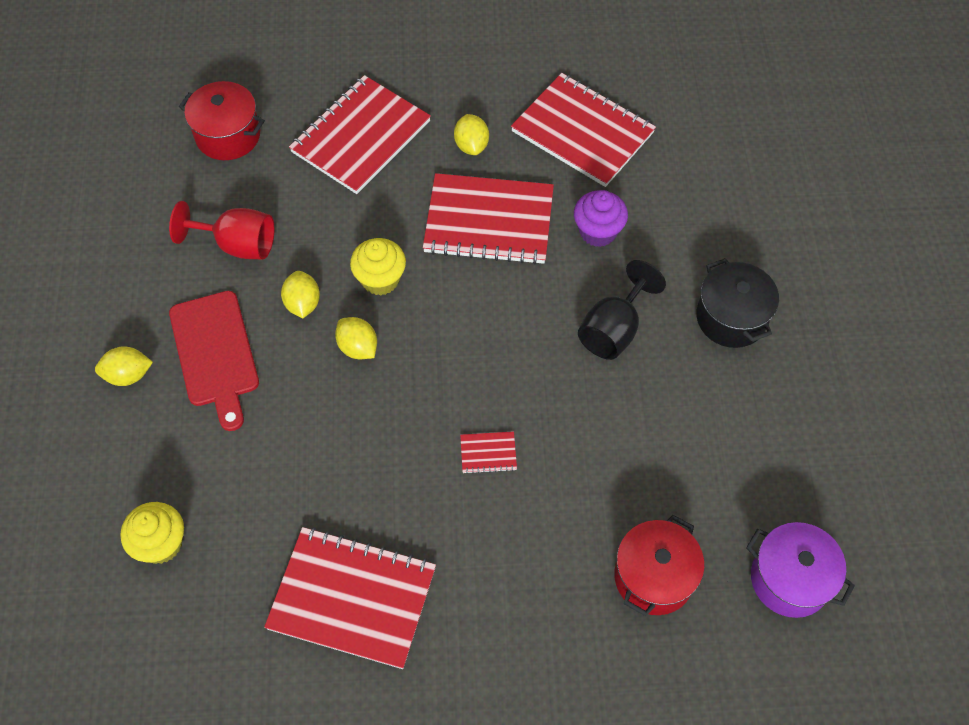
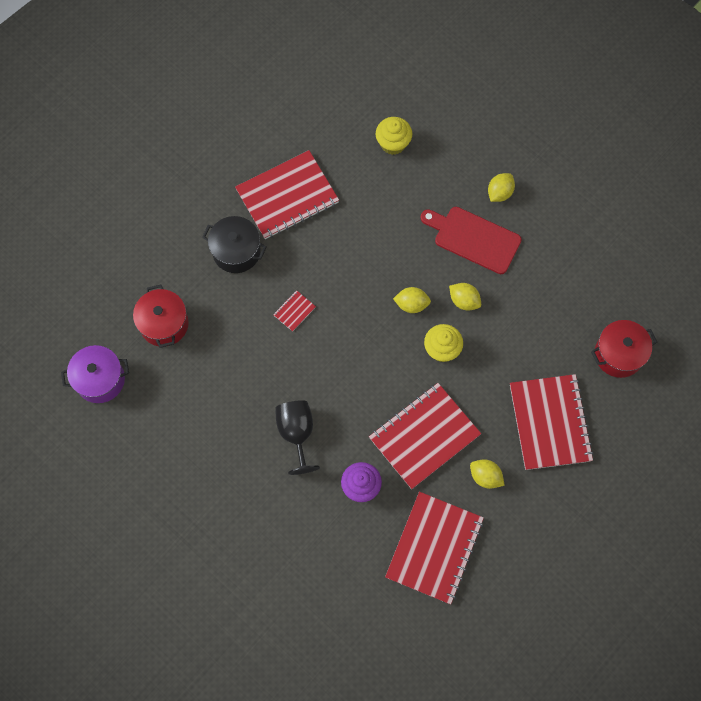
camera: 135 degrees right, 10 degrees up
red goblet [169,201,274,259] -> none
red notebook [511,73,656,187] -> red notebook turned 60 degrees counterclockwise [385,492,484,604]
black pot [696,258,779,348] -> black pot moved to [202,216,267,273]

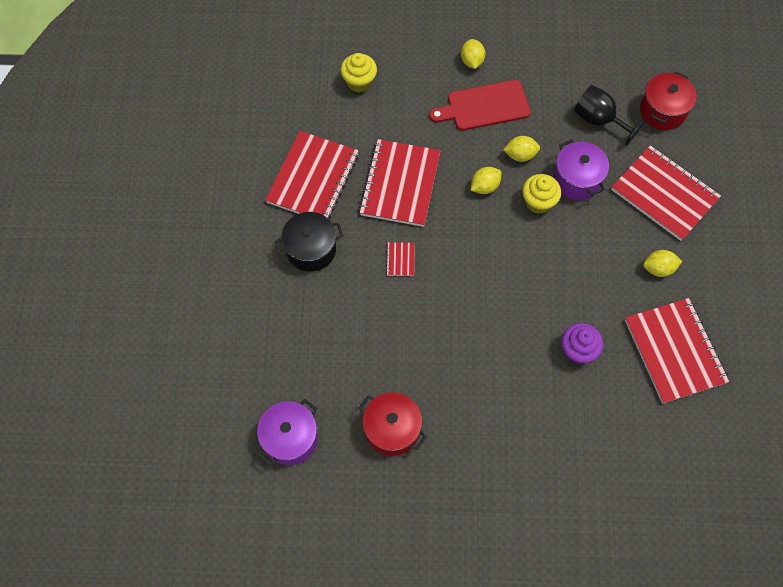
camera: 40 degrees left, 5 degrees down
red pot [133,284,189,348] -> red pot moved to [358,392,427,456]
black goblet [275,400,320,475] -> black goblet moved to [574,85,645,146]
red notebook [369,383,481,489] -> red notebook moved to [359,139,441,227]
none -> purple pot [553,139,609,200]

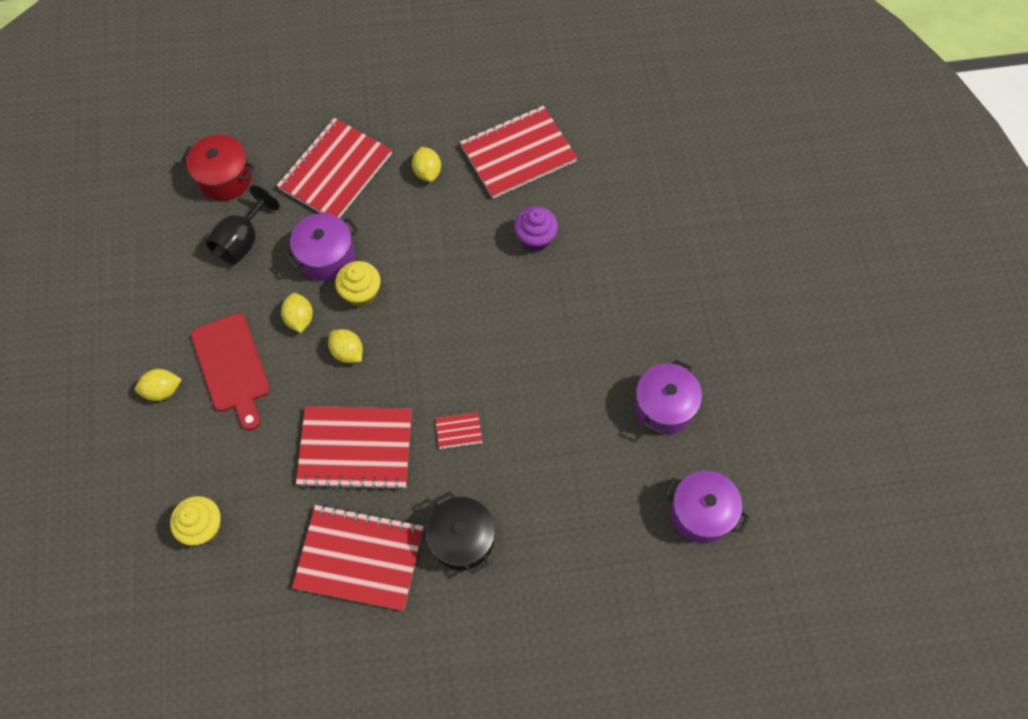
camera: 100 degrees left, 0 degrees up
red pot [358,392,427,456] -> purple pot [634,359,702,435]

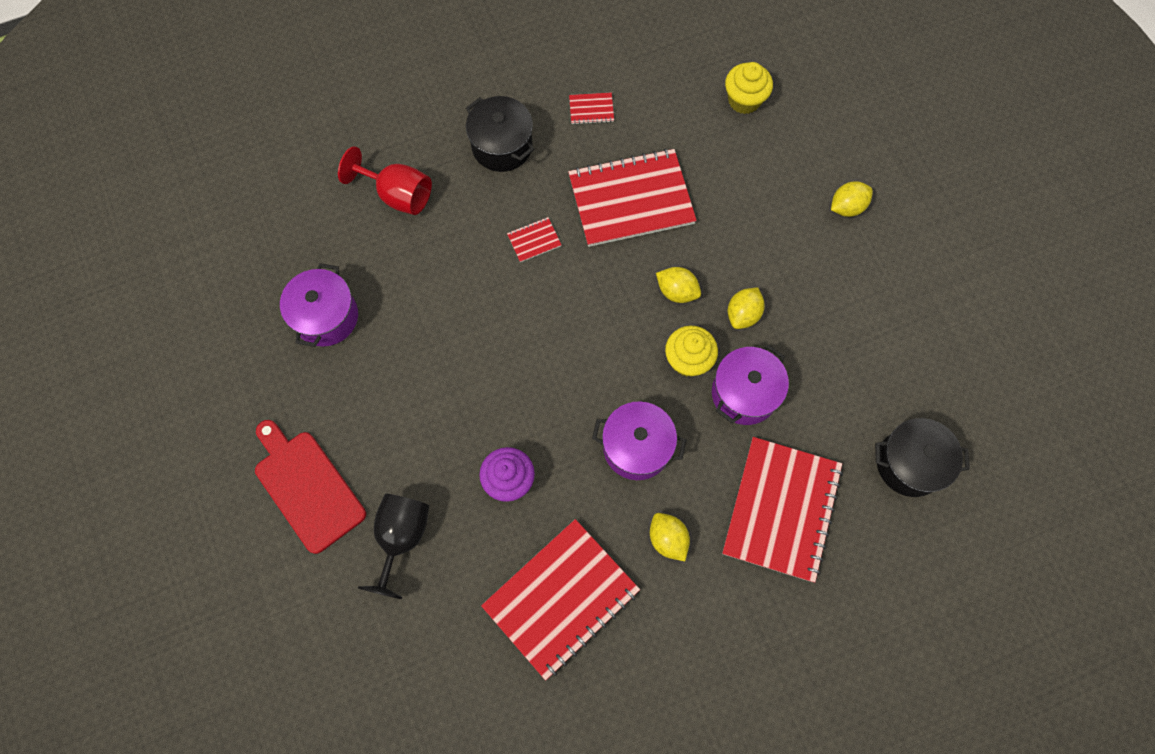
camera: 165 degrees right, 5 degrees up
red pot [181,135,254,201] -> black pot [875,418,970,497]
red cutting board [191,313,270,431] -> red cutting board moved to [255,420,366,554]
black goblet [206,185,280,265] -> black goblet moved to [358,494,429,599]
yellow lemon [281,293,313,333] -> yellow lemon turned 60 degrees clockwise [728,287,765,329]
red notebook [292,504,424,611] -> red notebook [569,92,614,124], size x0.40
purple pot [665,471,749,544] -> purple pot moved to [592,401,686,480]
none -> red goblet [338,146,432,215]

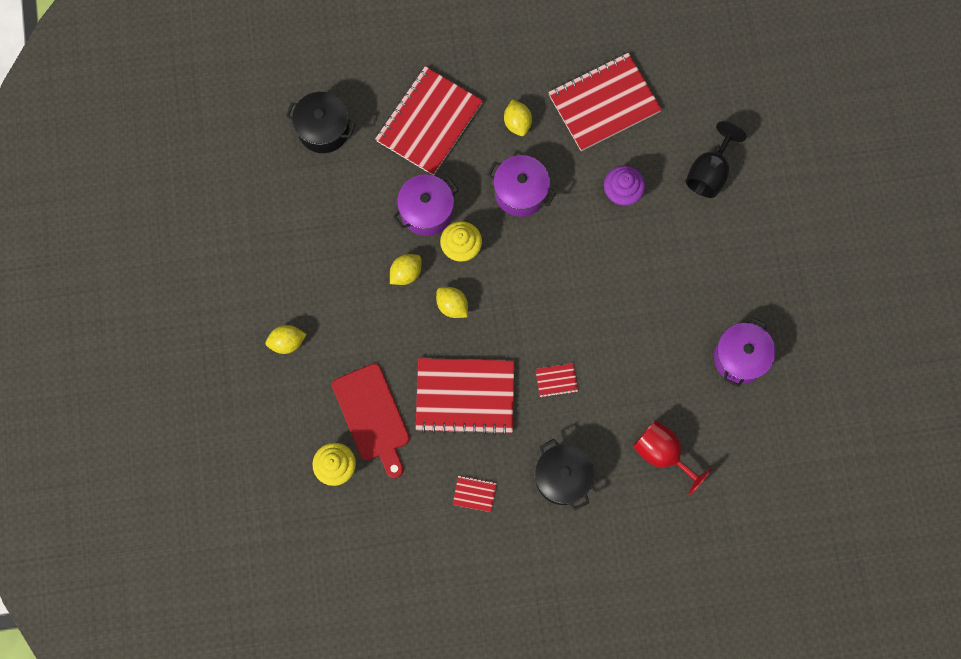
camera: 165 degrees left, 5 degrees up
red cutting board [255,420,366,554] -> red cutting board moved to [332,364,410,478]

